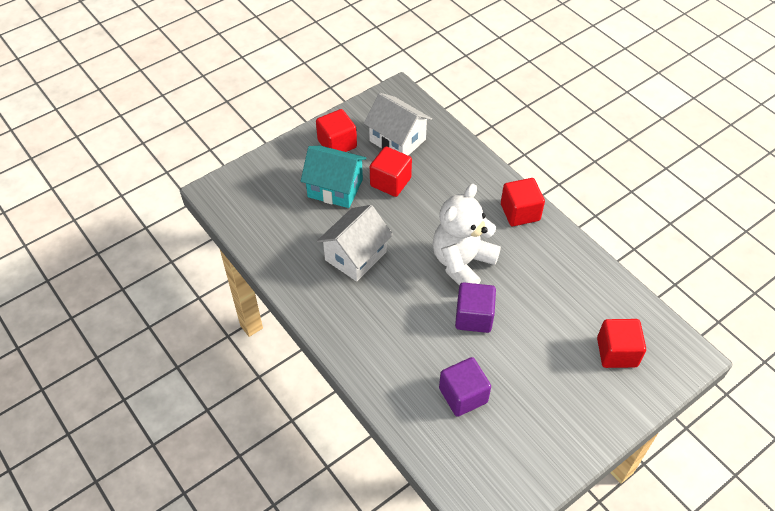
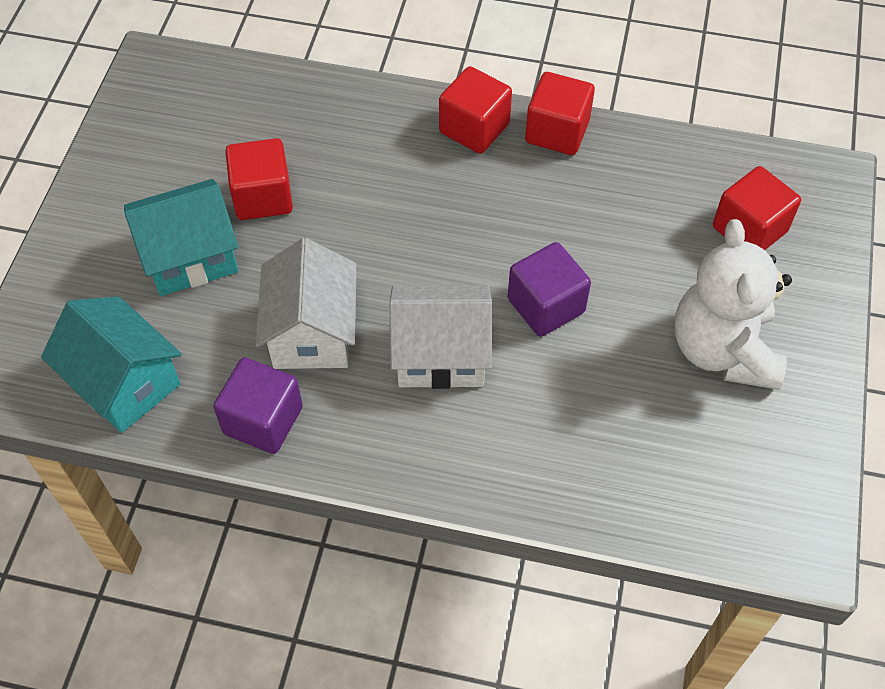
camera: 40 degrees left, 5 degrees up
red cube [316,109,357,152] -> red cube moved to [525,72,595,155]
white house [364,93,432,156] -> white house moved to [390,285,492,389]
white teddy bear [433,184,501,285] -> white teddy bear moved to [675,219,792,390]
purple cube [439,357,491,417] -> purple cube moved to [213,358,303,454]
none -> turquoise house [41,296,182,433]

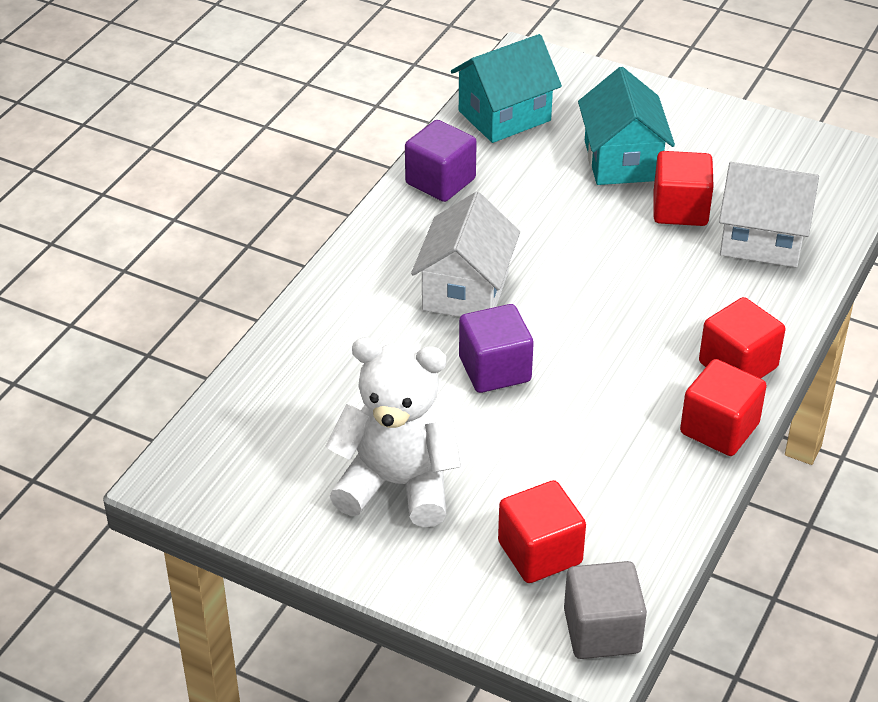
camera: 105 degrees right, 15 degrees down
white house [256,238,357,369] -> white house moved to [719,162,819,267]
none -> grey cube [564,561,647,659]

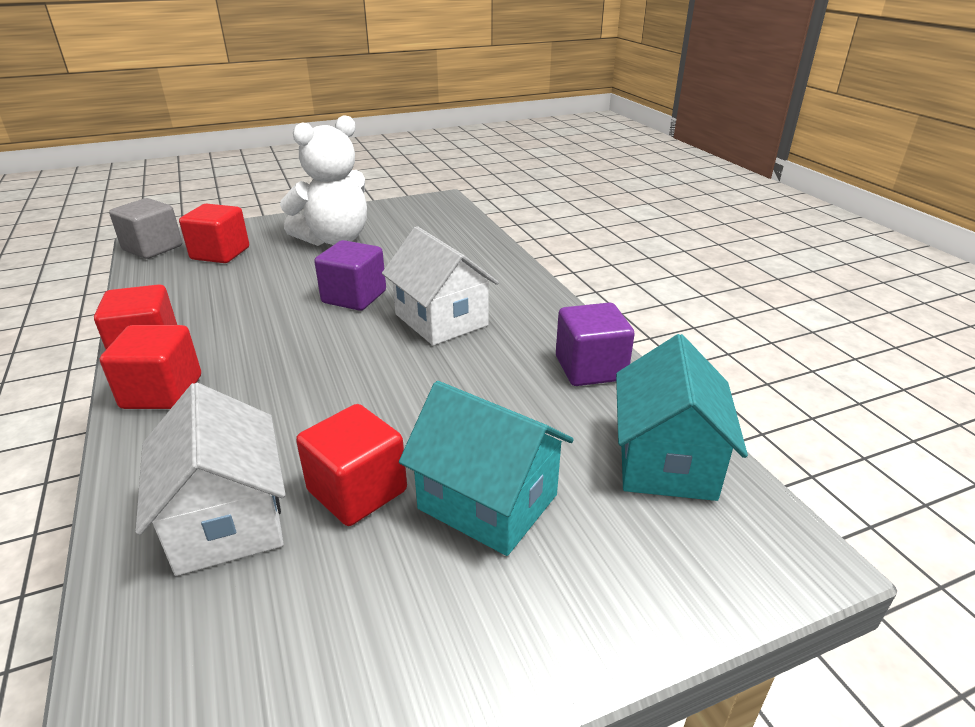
camera: 130 degrees right, 10 degrees down
white house [719,162,819,267] -> white house turned 75 degrees counterclockwise [135,383,286,576]

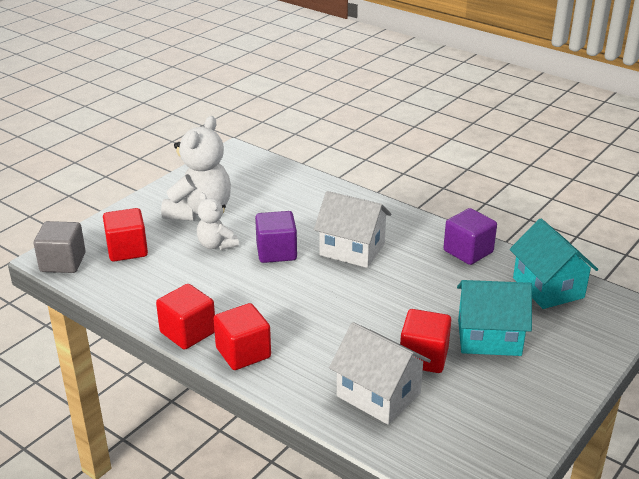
camera: 30 degrees left, 0 degrees up
none -> white teddy bear [197,193,239,250]

